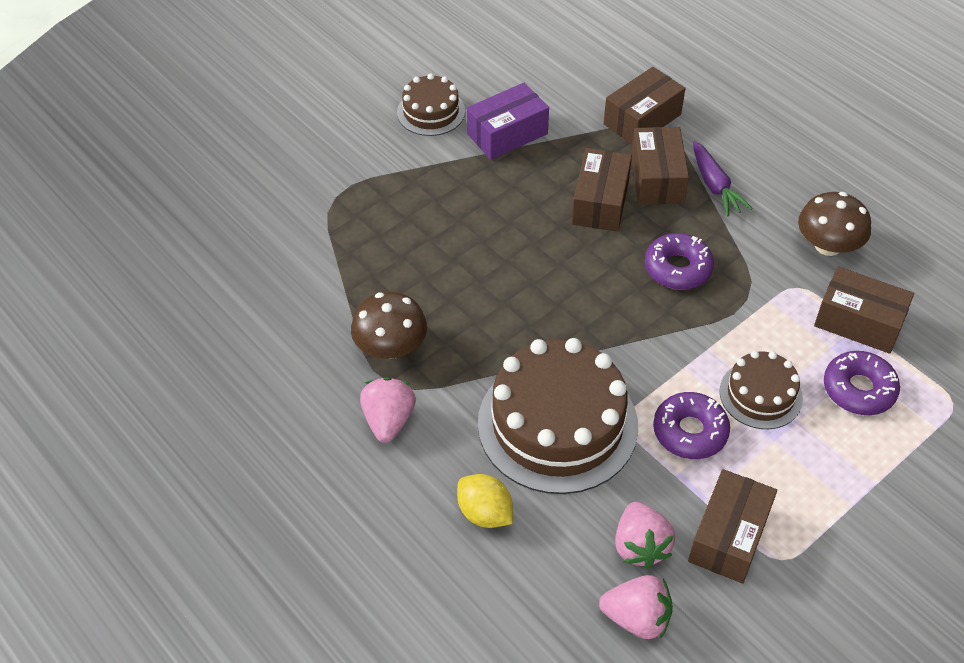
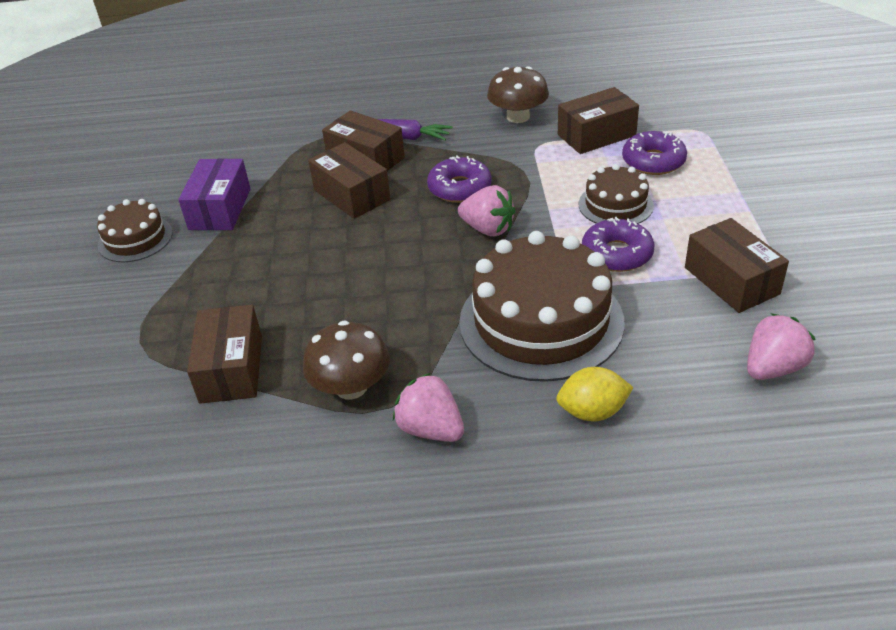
camera: 50 degrees left, 10 degrees down
brown box [604,67,685,144] -> brown box moved to [187,305,262,404]
pink strawberry [615,502,675,569] -> pink strawberry moved to [458,185,516,237]

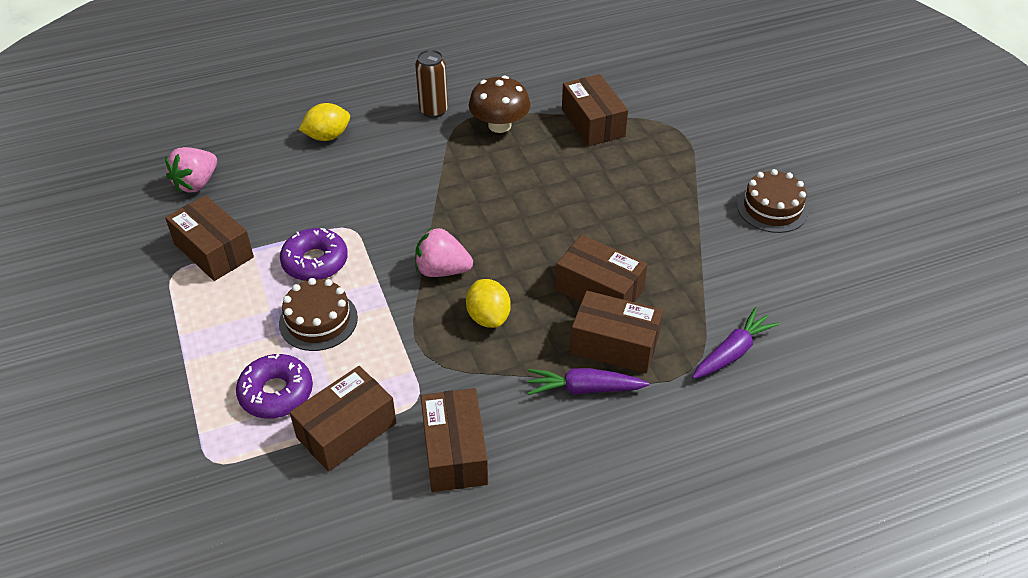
camera: 160 degrees right, 5 degrees up
purple box [178,158,250,230] -> none
pink strawberry [393,373,464,442] -> brown can [415,50,448,118]
purple donut [427,155,492,203] -> yellow lemon [466,279,511,328]
brown cake [459,231,625,382] -> none
brown mushroom [487,66,549,123] -> brown box [421,388,488,492]
none -> purple carrot [692,307,780,379]

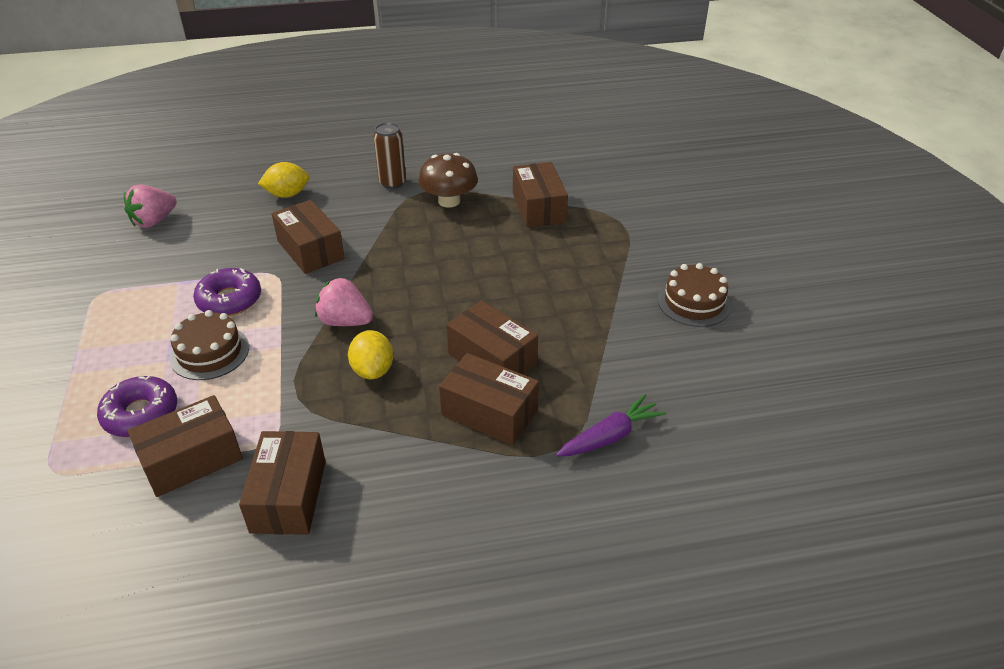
camera: 10 degrees right, 5 degrees down
brown box [165,195,254,281] -> brown box moved to [272,200,345,274]
purple carrot [528,368,649,395] -> none

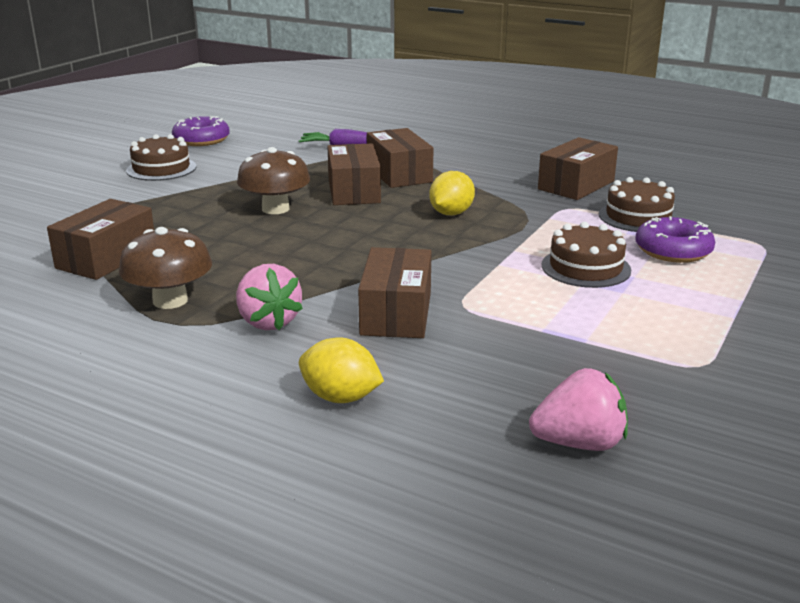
camera: 140 degrees left, 15 degrees down
brown box [128,395,243,497] -> brown cake [599,177,678,232]
purple donut [193,268,261,316] -> purple donut moved to [172,116,230,146]
pink strawberry [315,277,373,326] -> pink strawberry moved to [236,264,303,330]
brown can [373,122,406,189] -> none
none -> brown mushroom [237,147,310,214]

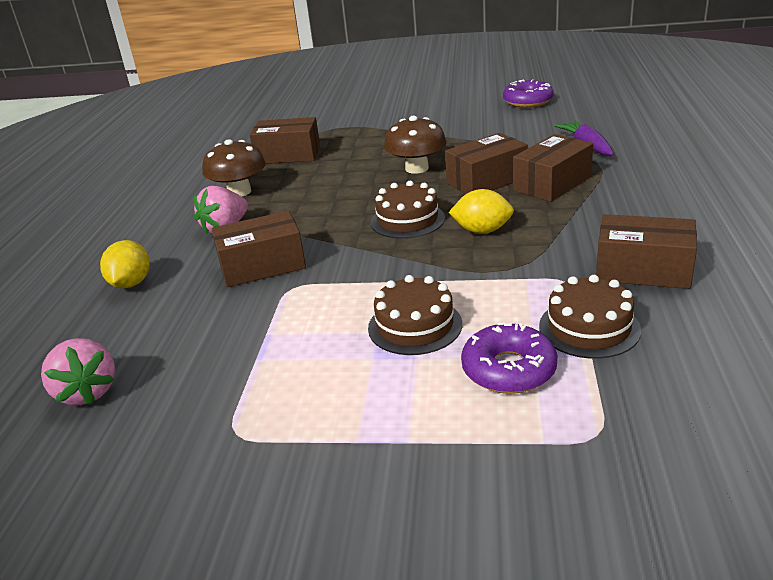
camera: 70 degrees right, 5 degrees up
brown cake [126,134,196,181] -> brown cake moved to [371,181,445,239]

